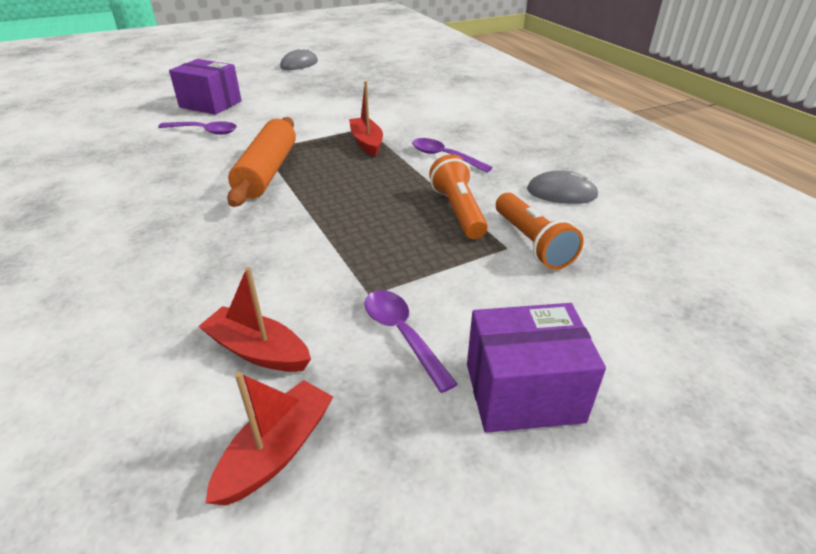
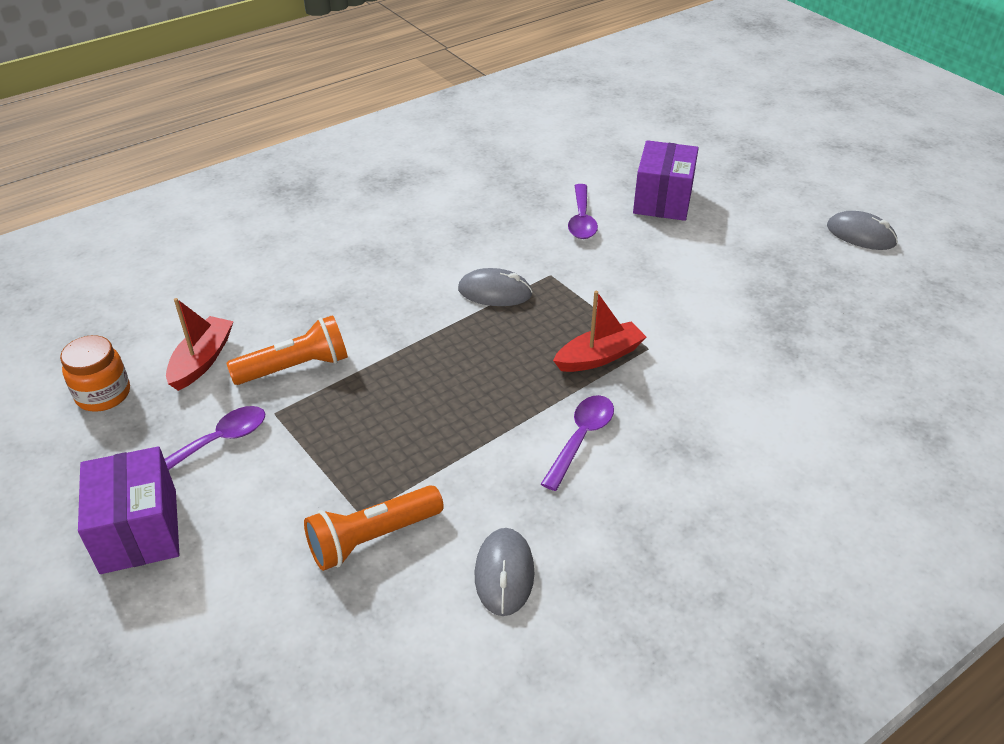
camera: 80 degrees right, 5 degrees up
red boat [206,372,334,506] -> orange jar [60,335,130,412]
orange rolling pin [227,117,296,207] -> grey mouse [458,268,533,306]
orange flashlight [429,154,488,239] -> orange flashlight moved to [226,315,348,385]

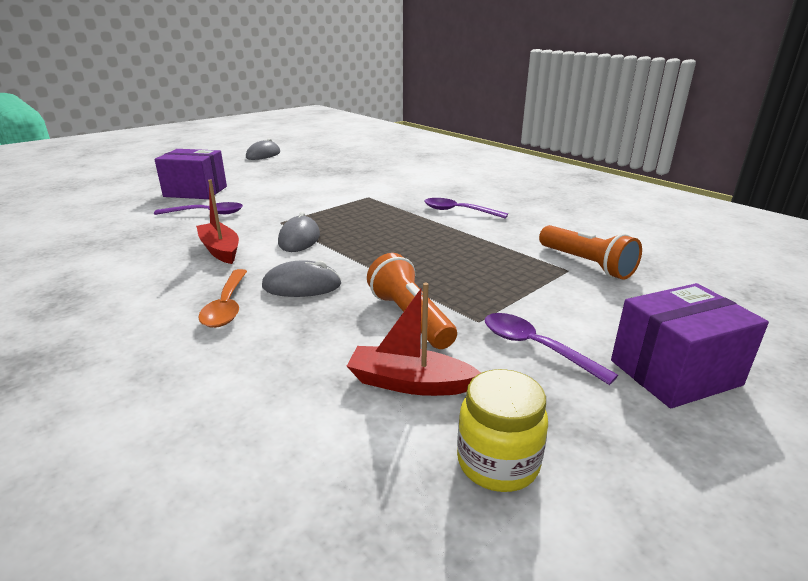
camera: 95 degrees left, 15 degrees down
orange jar [60,335,130,412] -> yellow jar [457,369,548,492]
grey mouse [475,528,534,616] -> grey mouse moved to [262,260,341,297]
red boat [553,291,646,372] -> red boat moved to [196,179,239,264]
none -> orange spoon [198,269,247,328]

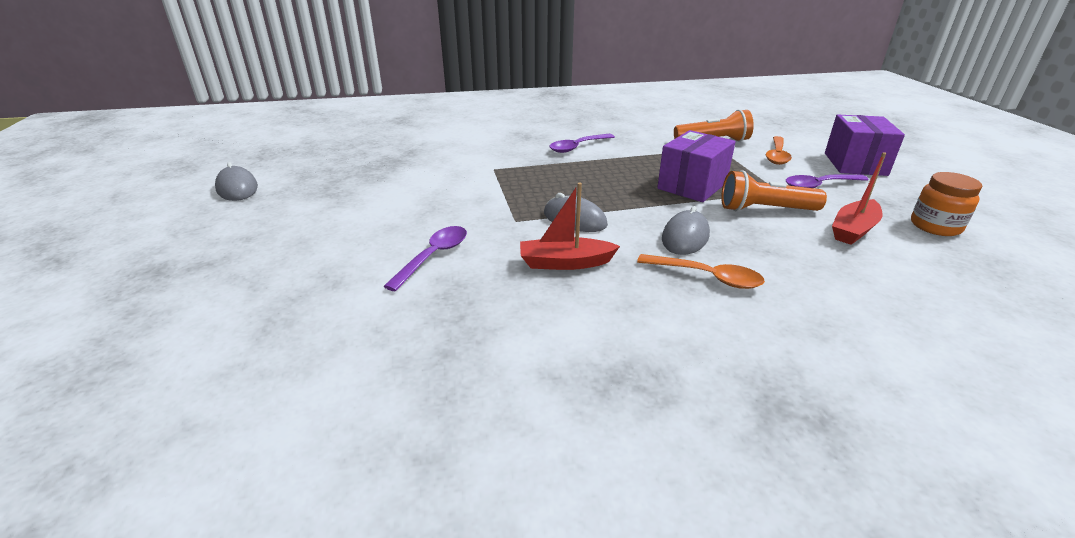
camera: 60 degrees left, 5 degrees up
purple box [154,149,227,199] -> purple box moved to [657,130,736,202]
yellow jar [457,369,548,492] -> orange jar [911,172,982,236]
none -> orange spoon [766,136,792,165]

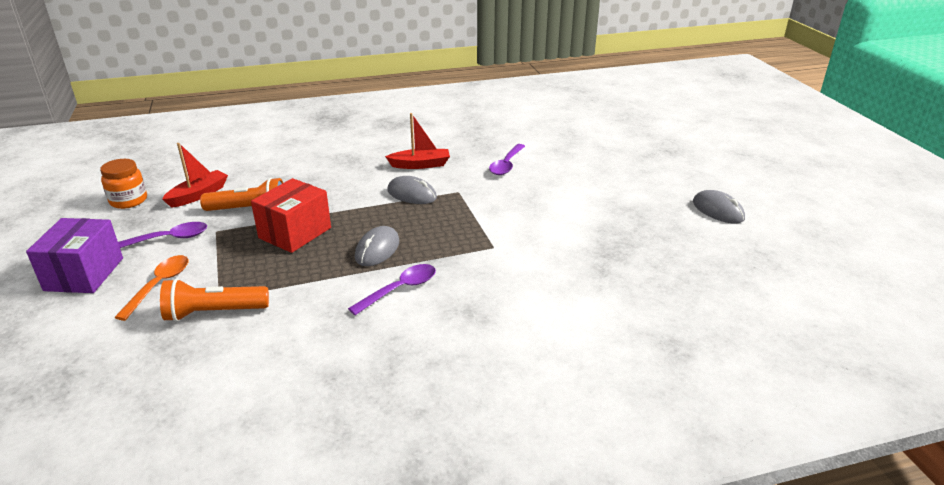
camera: 175 degrees right, 0 degrees up
orange spoon [637,254,765,289] -> none
purple box [657,130,736,202] -> red box [251,178,331,253]
grey mouse [662,206,710,255] -> grey mouse moved to [355,226,399,266]

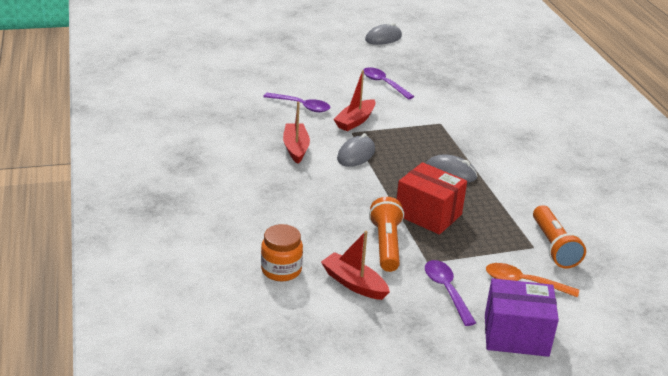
camera: 90 degrees left, 0 degrees up
orange jar [100,159,147,209] -> orange jar moved to [261,224,303,281]
purple spoon [348,264,436,315] -> purple spoon moved to [363,67,414,99]
none -> red boat [333,70,375,131]

